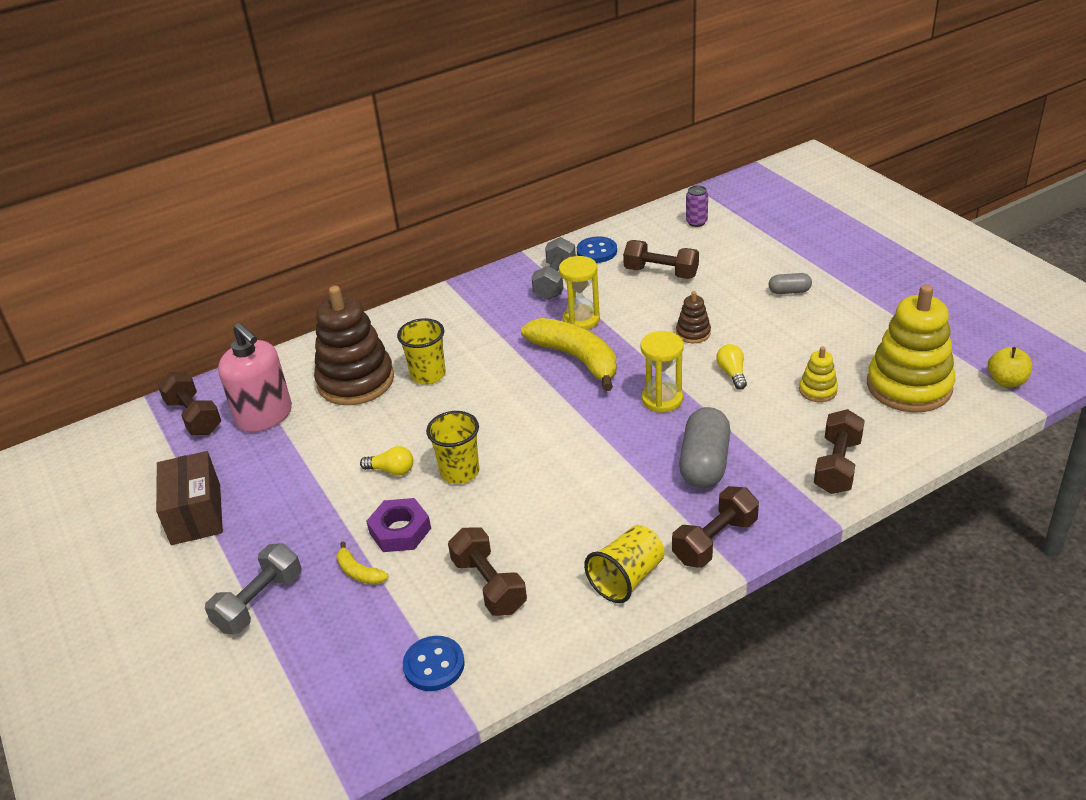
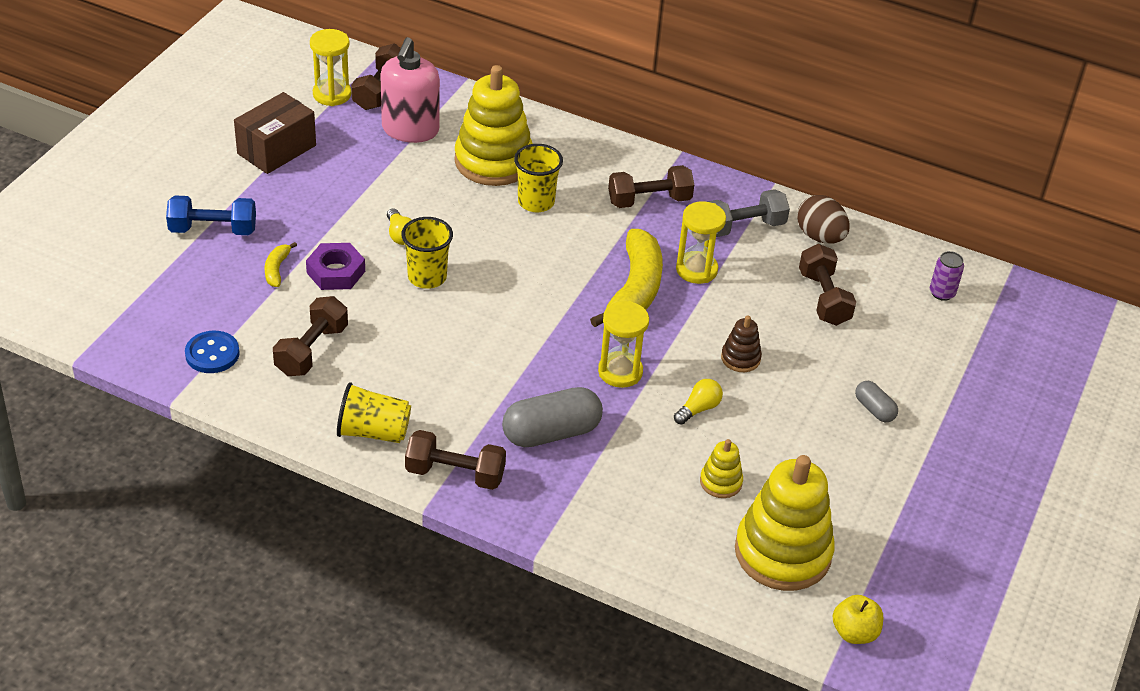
camera: 50 degrees right, 5 degrees up
grey dumbbell [205,543,302,634] -> blue dumbbell [166,195,256,235]
brown stacking toy [314,286,394,405] -> yellow stacking toy [454,65,533,186]
blue button [577,236,617,263] -> brown egg [797,195,850,244]
brown dumbbell [814,409,865,494] -> brown dumbbell moved to [608,165,694,208]
none -> yellow hourglass [310,29,351,106]

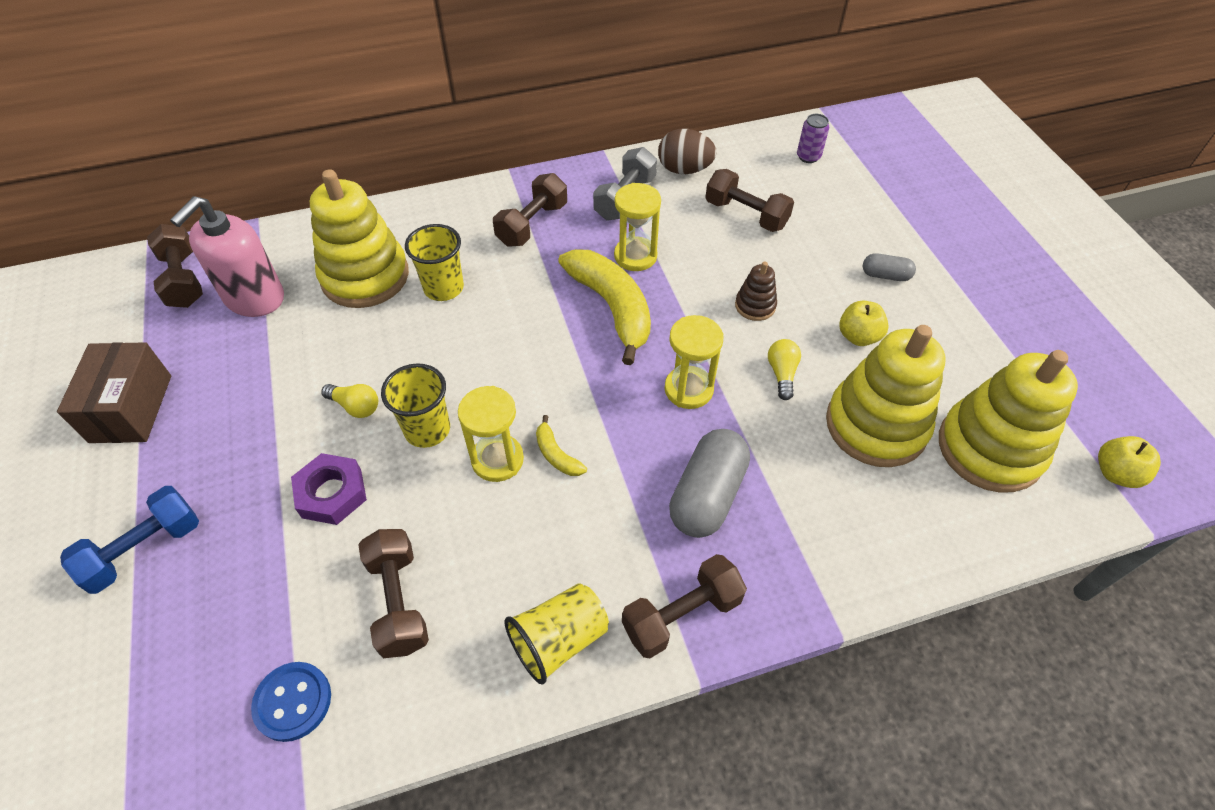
camera: 40 degrees left, 10 degrees up
yellow banana [265,242,297,287] -> yellow banana moved to [536,415,587,476]
yellow hourglass [310,29,351,106] -> yellow hourglass moved to [458,386,524,482]
pink soap dispenser [380,37,440,143] -> pink soap dispenser turned 60 degrees clockwise [170,196,284,317]
yellow stacking toy [700,439,743,498] -> yellow stacking toy [826,325,945,467], size x2.20
none -> yellow apple [839,300,889,346]

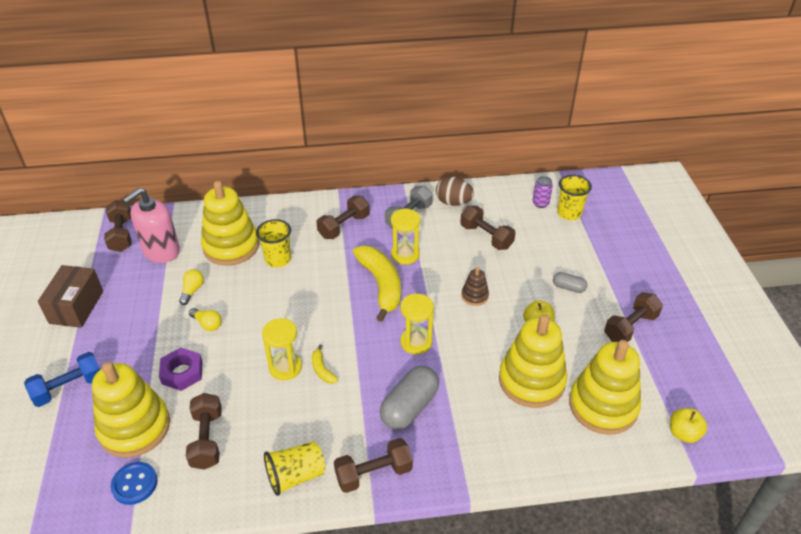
camera: 10 degrees right, 10 degrees down
yellow cup [381,363,450,448] -> yellow cup moved to [557,175,592,220]
yellow light bulb [768,339,801,400] -> yellow light bulb moved to [179,269,204,305]
none -> yellow stacking toy [92,362,170,458]
none -> brown dumbbell [604,292,663,342]

